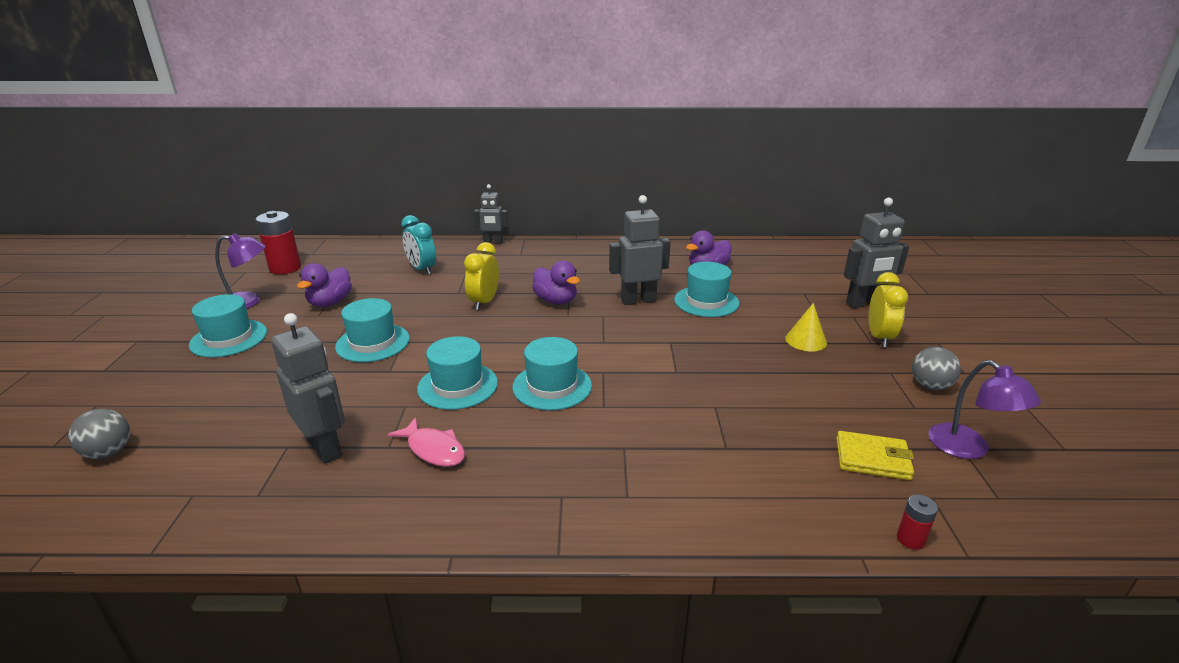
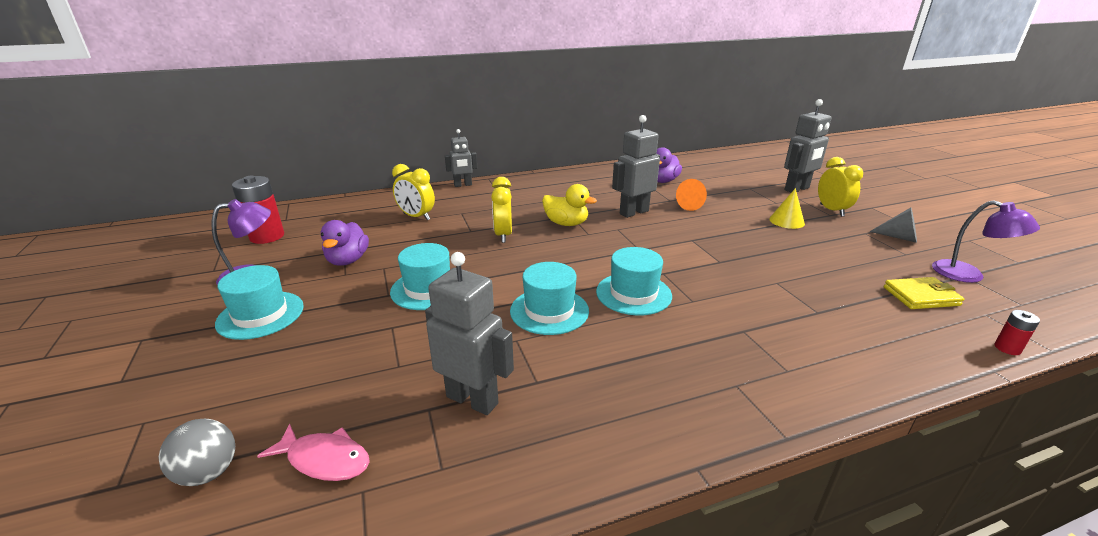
camera: 20 degrees left, 0 degrees up
pink fish [388,417,465,467] -> pink fish moved to [257,424,370,481]
turquoise clock [401,215,436,275] -> yellow clock [392,164,435,221]
purple duck [532,261,580,304] -> yellow duck [542,184,597,226]
turquoise hat [674,262,739,317] -> orange cone [676,179,707,211]
grey ball [912,347,961,390] -> grey cone [870,208,917,243]

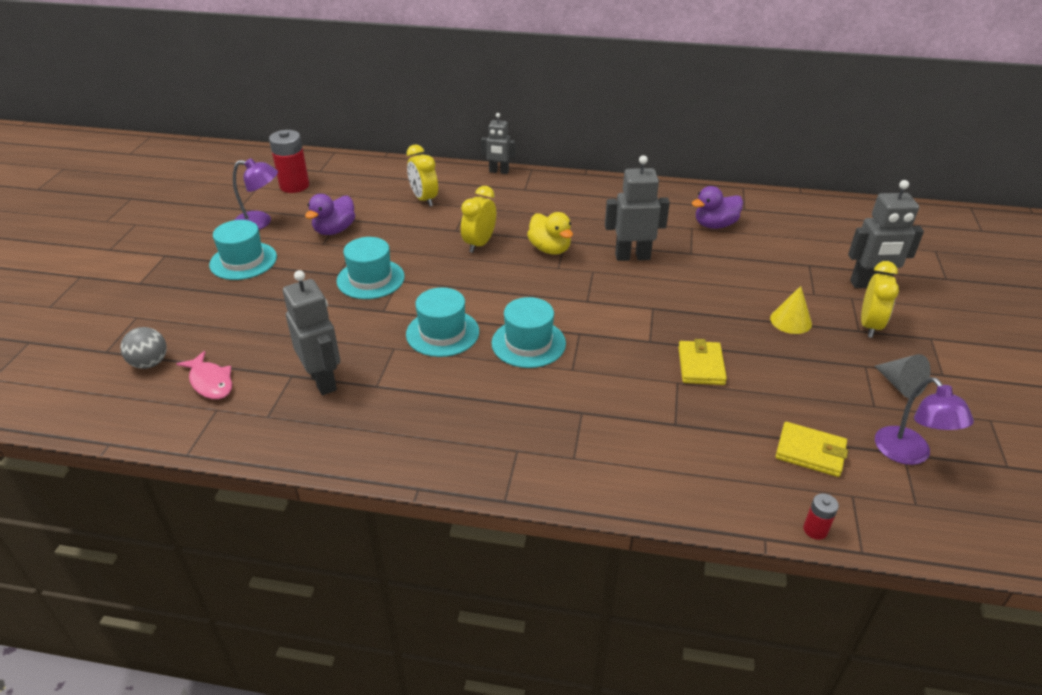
camera: 30 degrees right, 10 degrees up
orange cone [676,179,707,211] -> none
none -> yellow wallet [678,339,727,385]

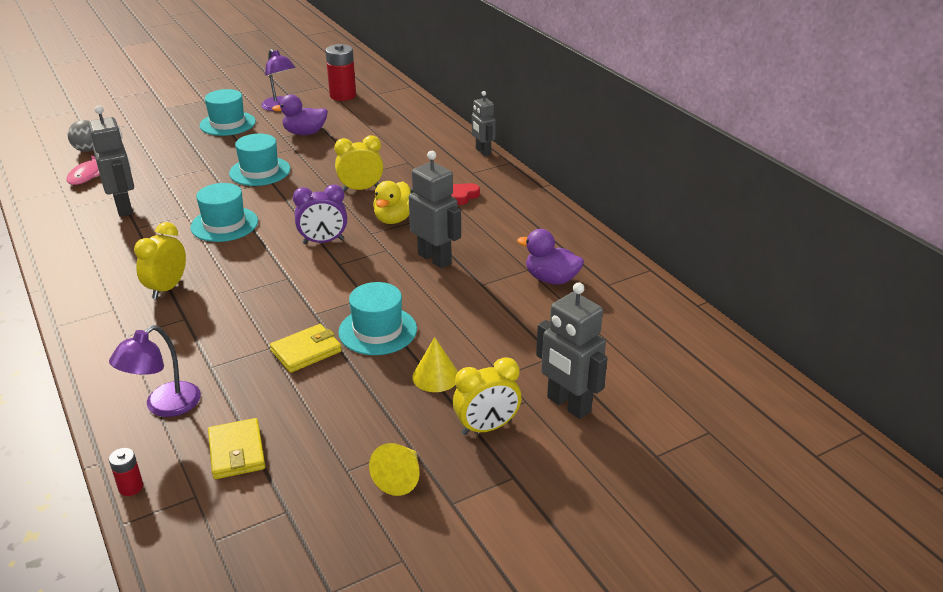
camera: 50 degrees right, 5 degrees down
grey robot [283,270,340,395] -> grey robot turned 45 degrees counterclockwise [88,106,134,217]
yellow clock [407,144,438,207] -> yellow clock moved to [134,222,186,299]
turquoise hat [491,297,566,368] -> turquoise hat moved to [338,282,417,355]
grey cone [875,354,931,398] -> yellow cone [369,443,420,496]
purple lamp [875,377,974,465] -> purple lamp moved to [109,325,201,417]
none -> purple clock [293,184,347,244]
none -> red heart [451,183,480,205]

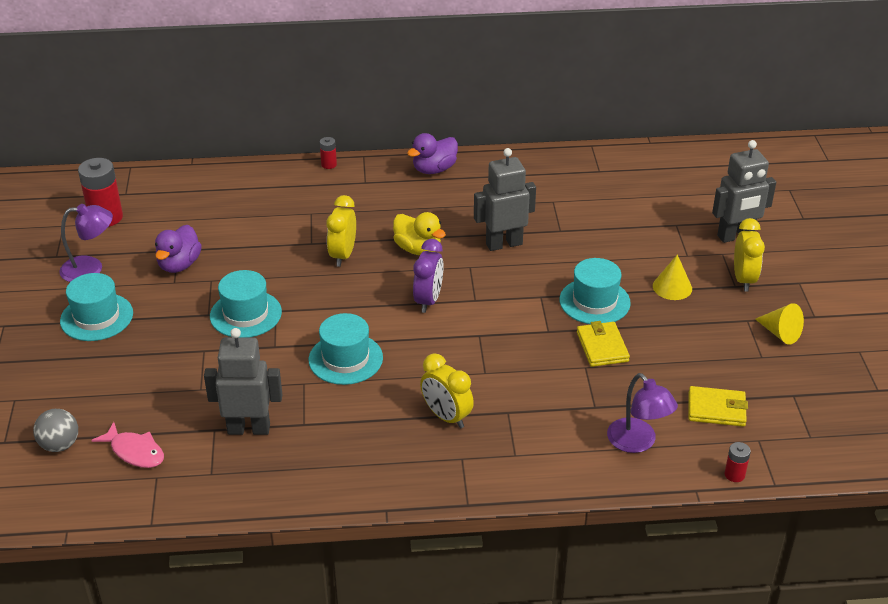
camera: 65 degrees left, 5 degrees up
red heart [451,183,480,205] -> none
grey robot [472,91,496,156] -> red battery [320,137,337,169]
purple duck [517,229,584,285] -> purple duck moved to [407,133,458,174]

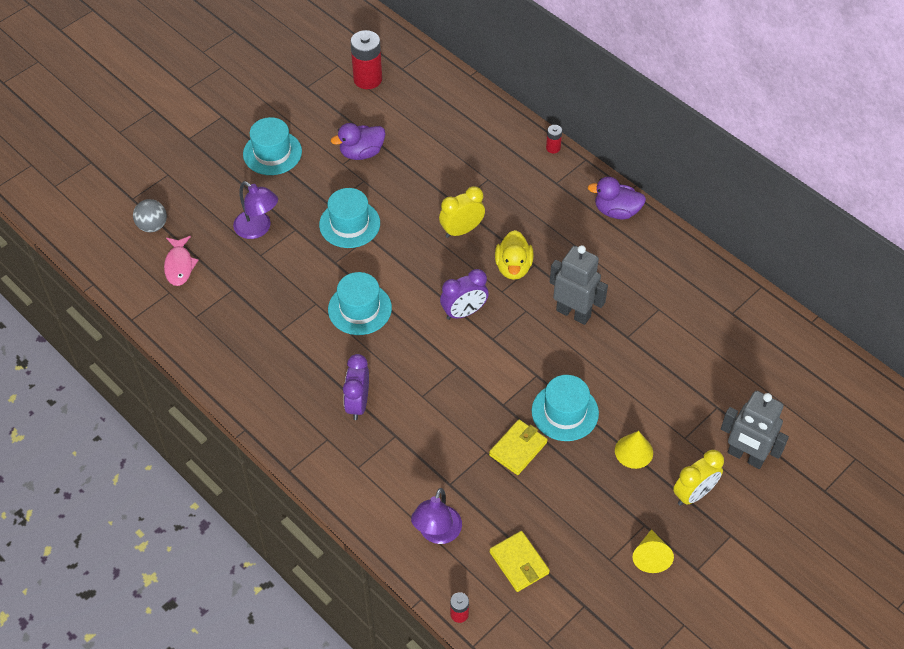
camera: 50 degrees right, 15 degrees up
purple lamp [59,204,113,282] -> purple lamp moved to [233,181,278,239]
grey robot [204,328,282,435] -> none
yellow clock [420,354,474,428] -> purple clock [343,354,369,420]

